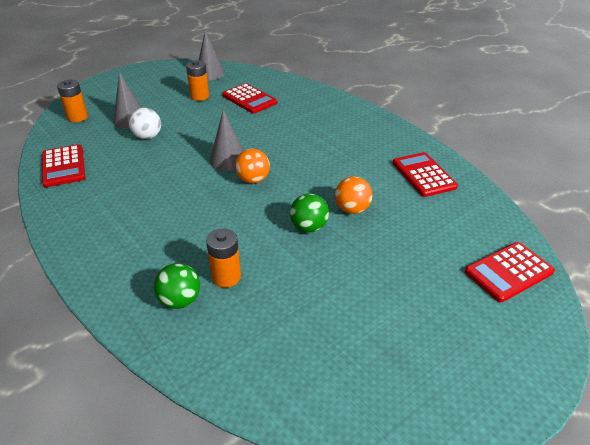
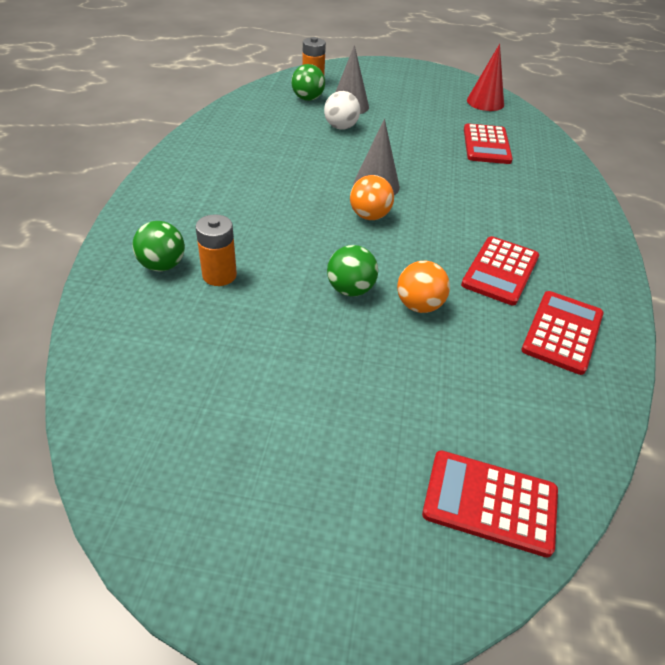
camera: 45 degrees right, 5 degrees up
red calculator [42,144,85,187] -> red calculator moved to [461,236,539,306]
orange battery [186,60,209,101] -> none
grey cone [199,30,225,80] -> red cone [467,44,504,111]
none -> green ball [291,64,325,101]

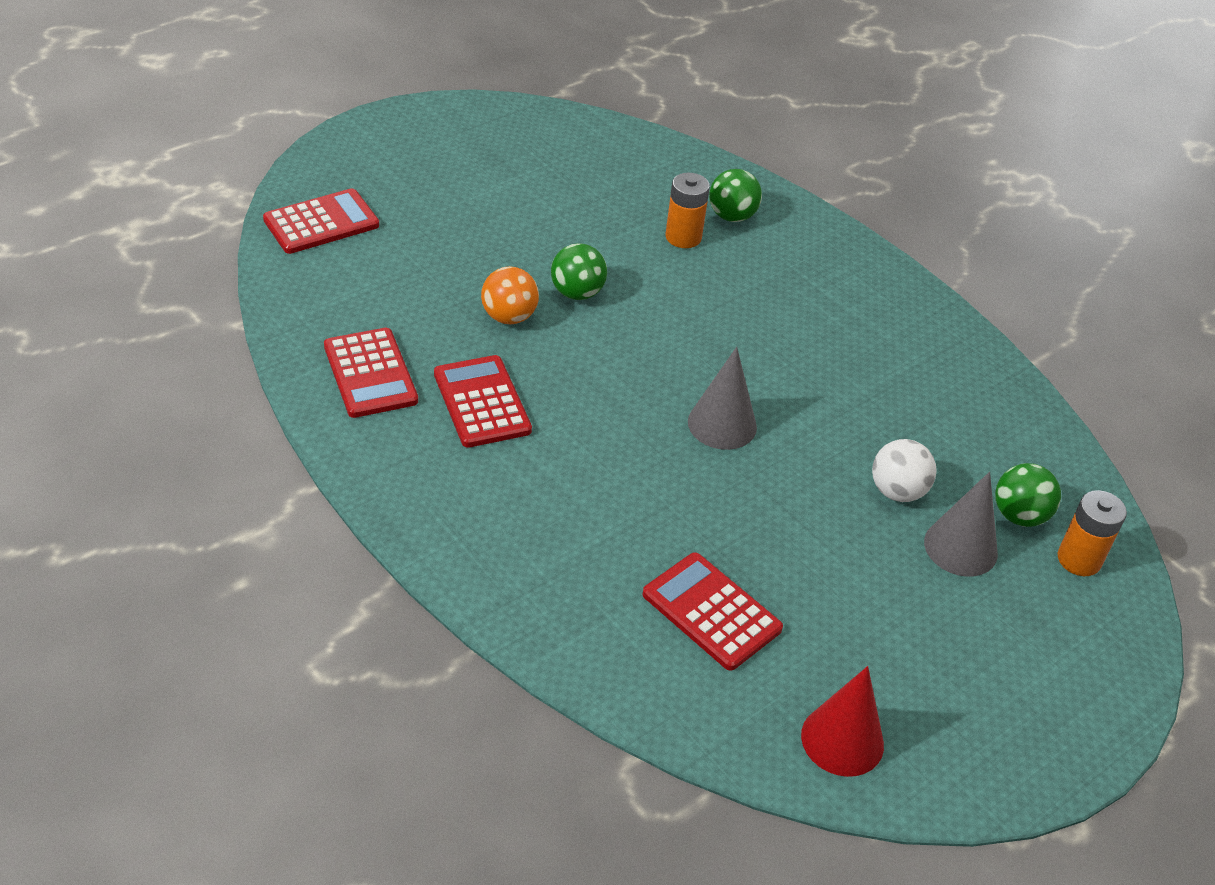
camera: 130 degrees right, 0 degrees up
orange ball [350,175,394,220] -> none

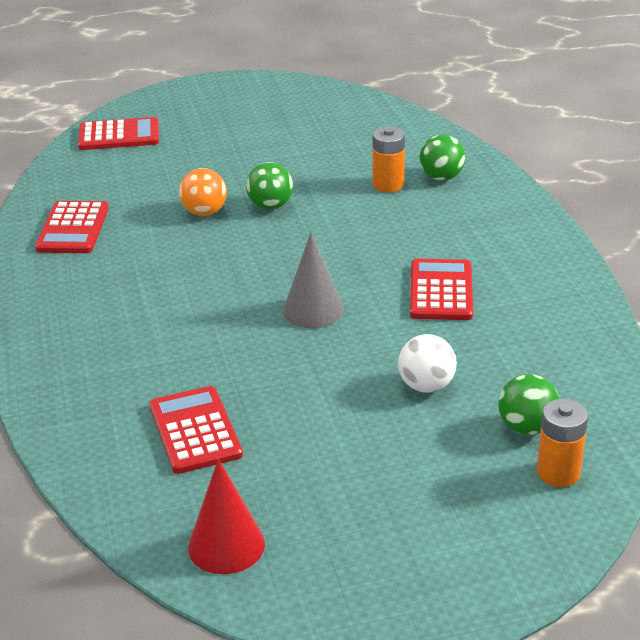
camera: 30 degrees right, 10 degrees down
red calculator [434,355,532,448] -> red calculator moved to [410,259,473,320]
grey cone [924,472,998,577] -> none

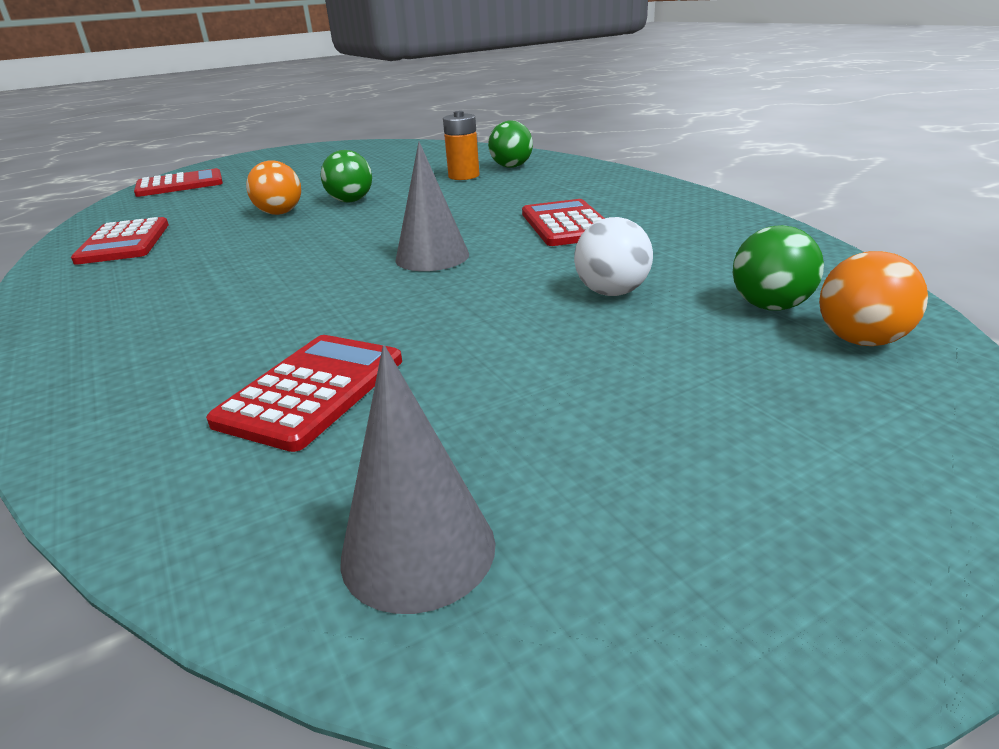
camera: 15 degrees left, 5 degrees down
red calculator [149,386,243,474] -> red calculator turned 60 degrees clockwise [206,335,402,452]
red cone [188,459,265,574] -> grey cone [340,345,495,614]
orange battery [537,399,588,487] -> orange ball [819,251,928,346]

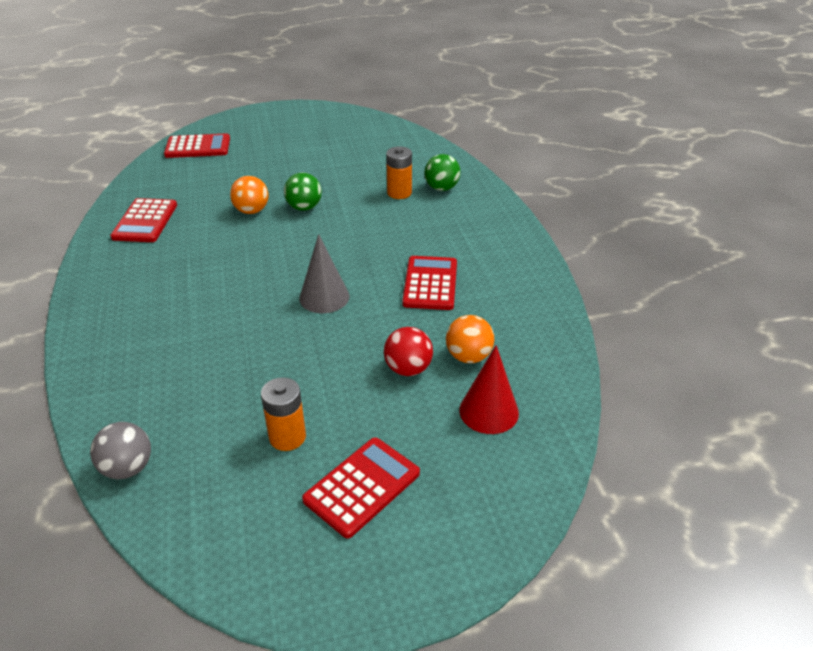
camera: 15 degrees right, 10 degrees up
red calculator [206,335,402,452] -> red calculator moved to [302,437,420,538]
grey cone [340,345,495,614] -> none
white ball [574,217,653,296] -> red ball [384,327,433,376]
green ball [733,225,824,311] -> red cone [459,345,519,434]
orange ball [819,251,928,346] -> orange ball moved to [446,315,494,363]
none -> grey ball [90,422,151,479]
none -> orange battery [261,377,306,451]

